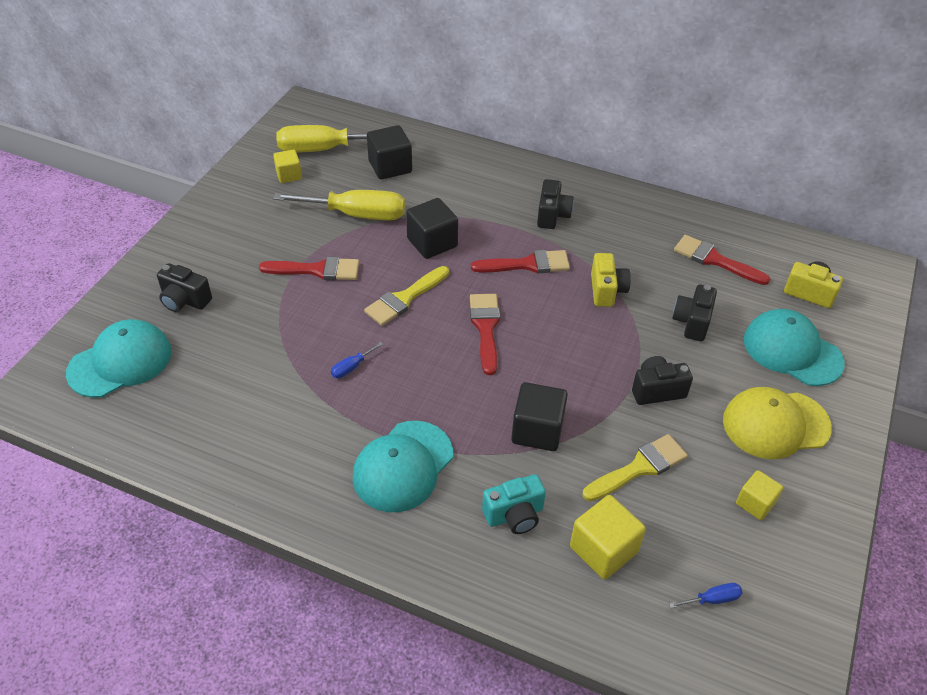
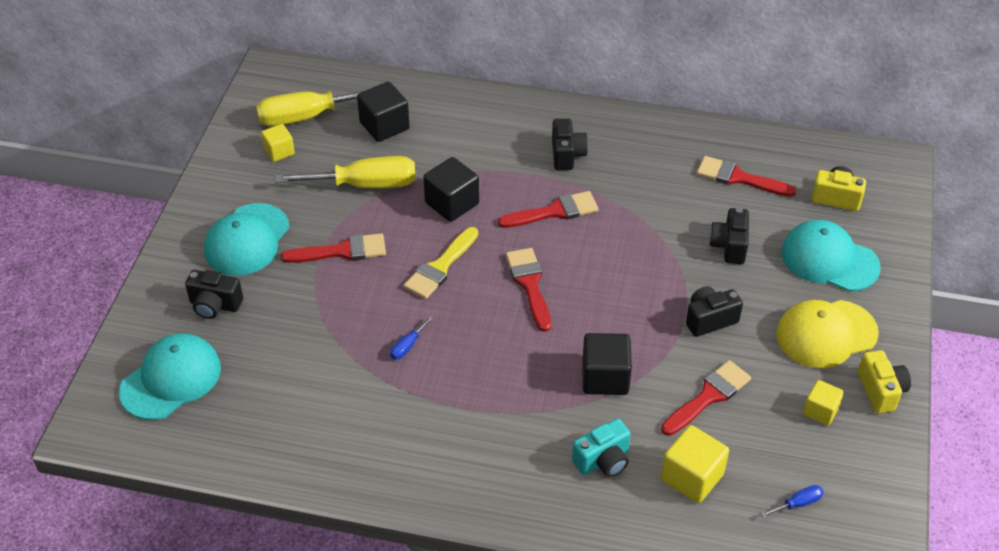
camera: 10 degrees left, 0 degrees up
turquoise cap [353,421,453,512] -> turquoise cap moved to [204,203,290,276]
yellow brush [582,434,688,501] -> red brush [661,360,751,436]
yellow camera [591,253,631,307] -> yellow camera moved to [858,350,911,414]

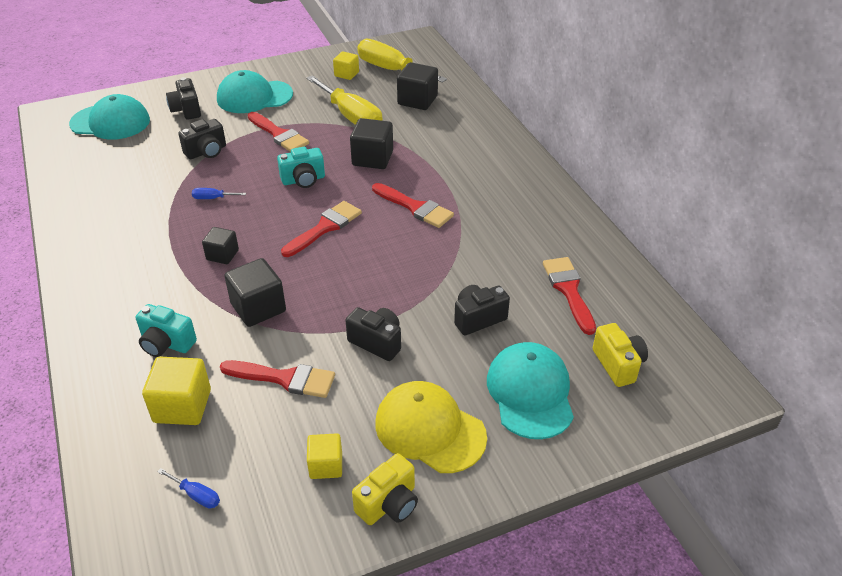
camera: 55 degrees right, 5 degrees down
yellow brush [404,227,478,299] -> turquoise camera [277,147,325,188]
black camera [552,119,588,170] -> black camera moved to [178,119,226,159]
none -> black cube [202,227,239,264]

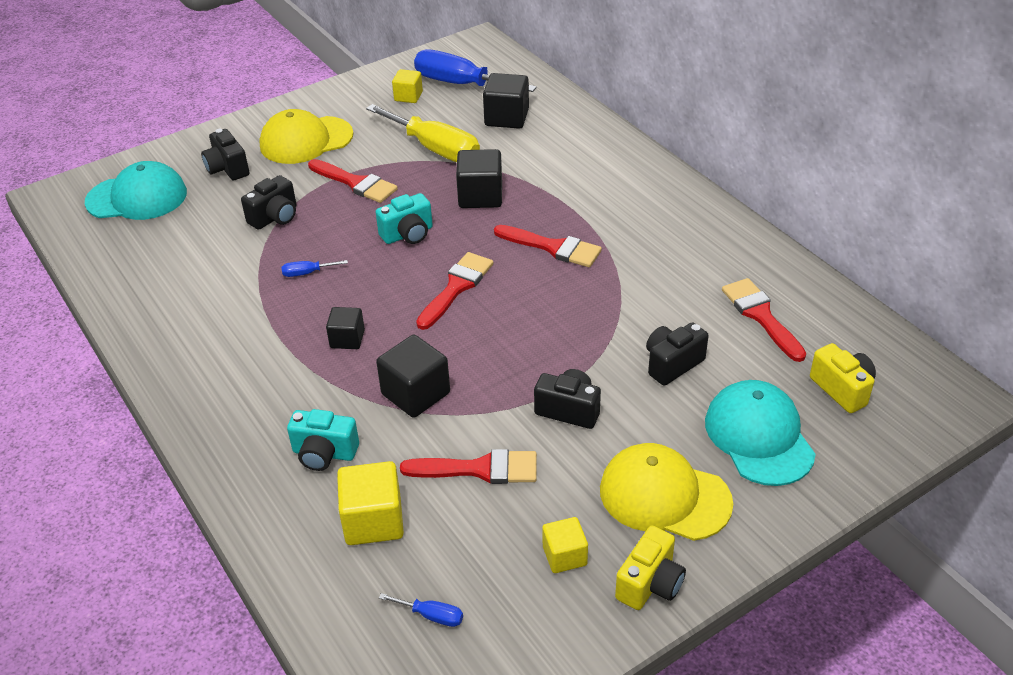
camera: 10 degrees left, 0 degrees up
turquoise cap [217,70,293,113] -> yellow cap [259,109,353,164]
yellow screwdriver [357,39,447,83] -> blue screwdriver [414,49,537,92]

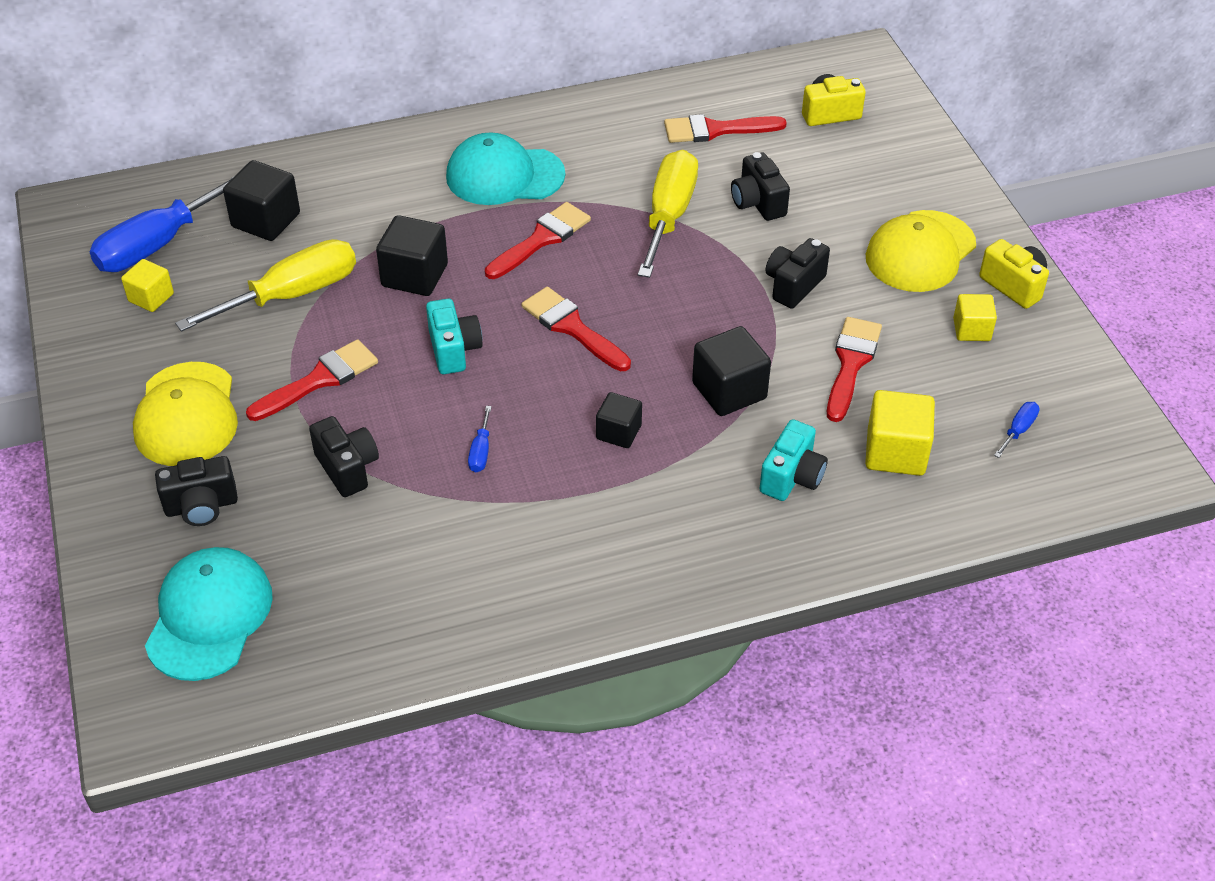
camera: 75 degrees left, 5 degrees up
turquoise cap [705,380,816,486] -> turquoise cap moved to [446,132,565,205]
none -> yellow screwdriver [638,150,698,278]

